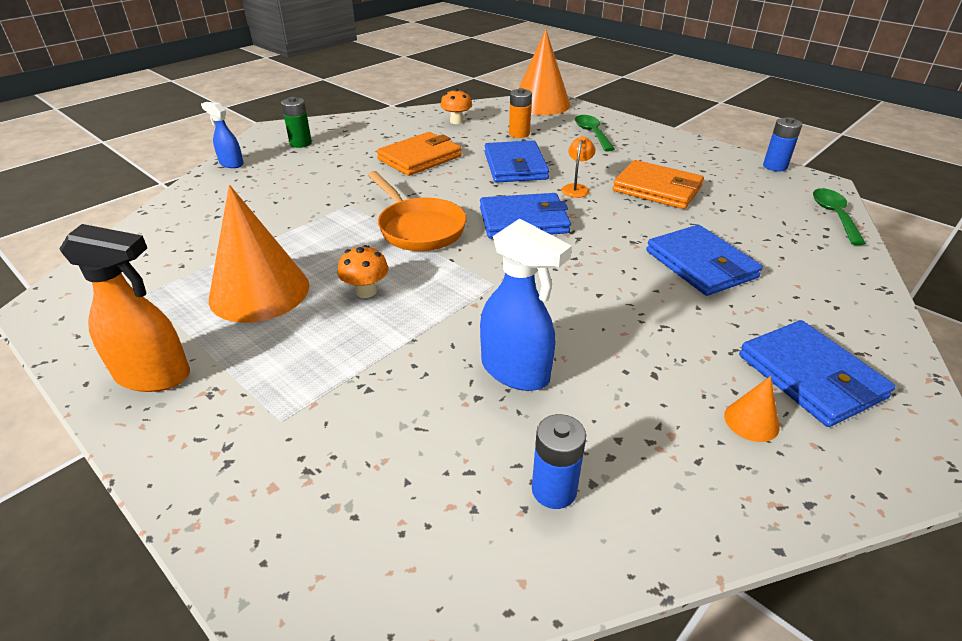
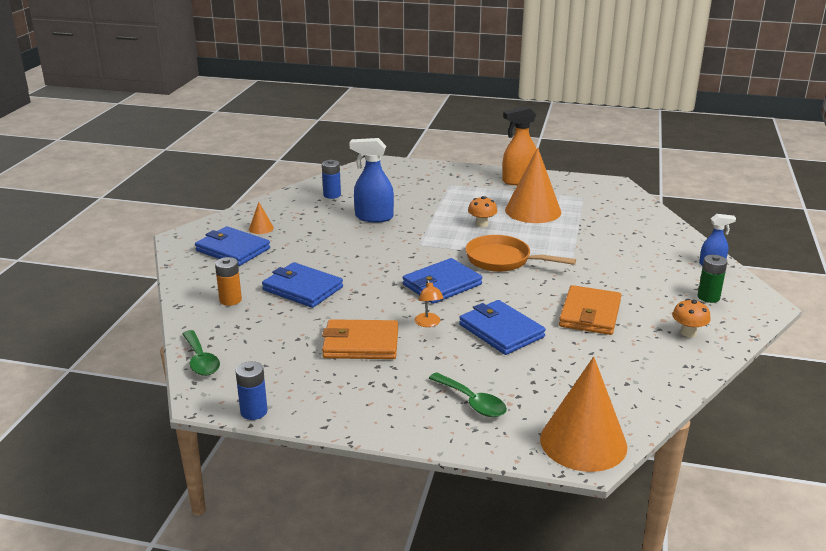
camera: 150 degrees right, 10 degrees down
orange mushroom [441,88,472,124] -> orange mushroom moved to [672,299,711,337]
orange battery [509,88,532,138] -> orange battery moved to [215,257,242,306]

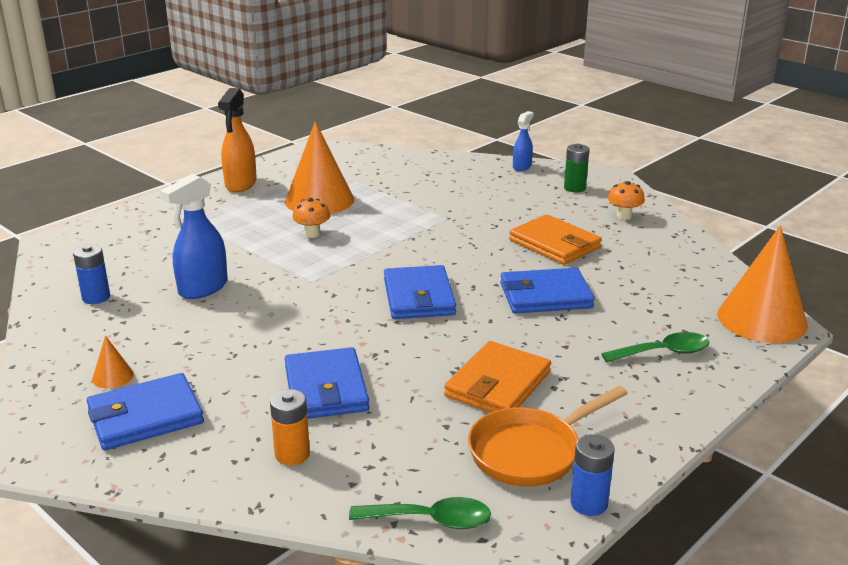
camera: 60 degrees left, 0 degrees up
blue wallet [262,262,343,308] -> blue wallet turned 75 degrees counterclockwise [285,347,369,419]
orange lamp [415,280,444,327] -> none
orange pan [465,235,576,272] -> orange pan moved to [468,386,628,487]

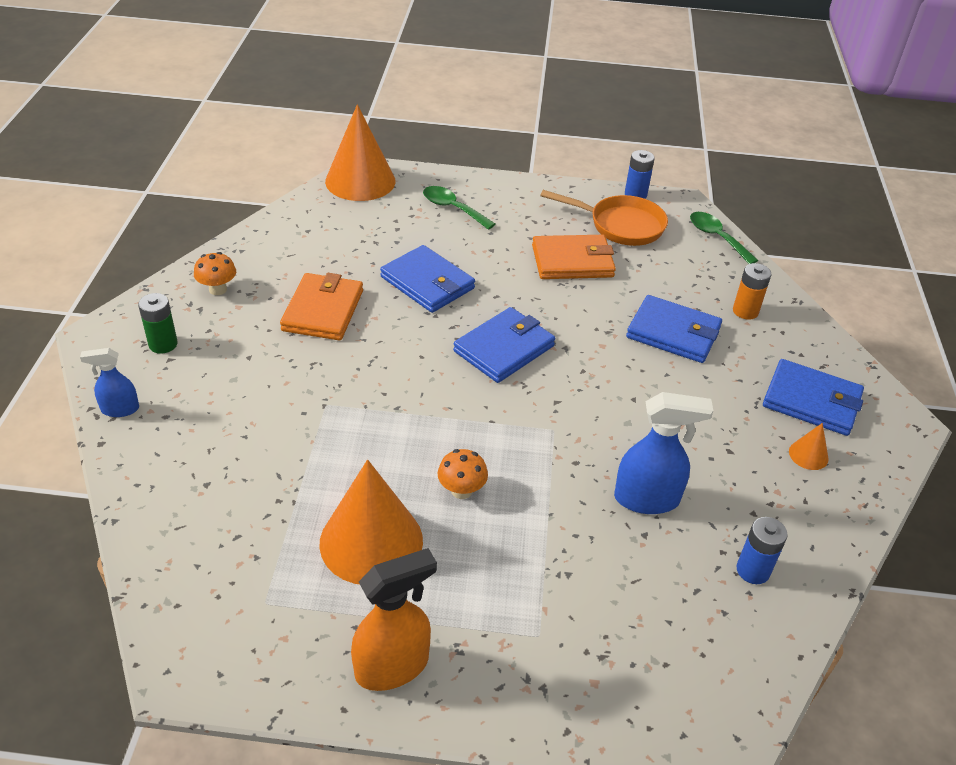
camera: 130 degrees left, 15 degrees up
blue wallet [285,347,369,419] -> blue wallet turned 75 degrees clockwise [626,295,722,363]

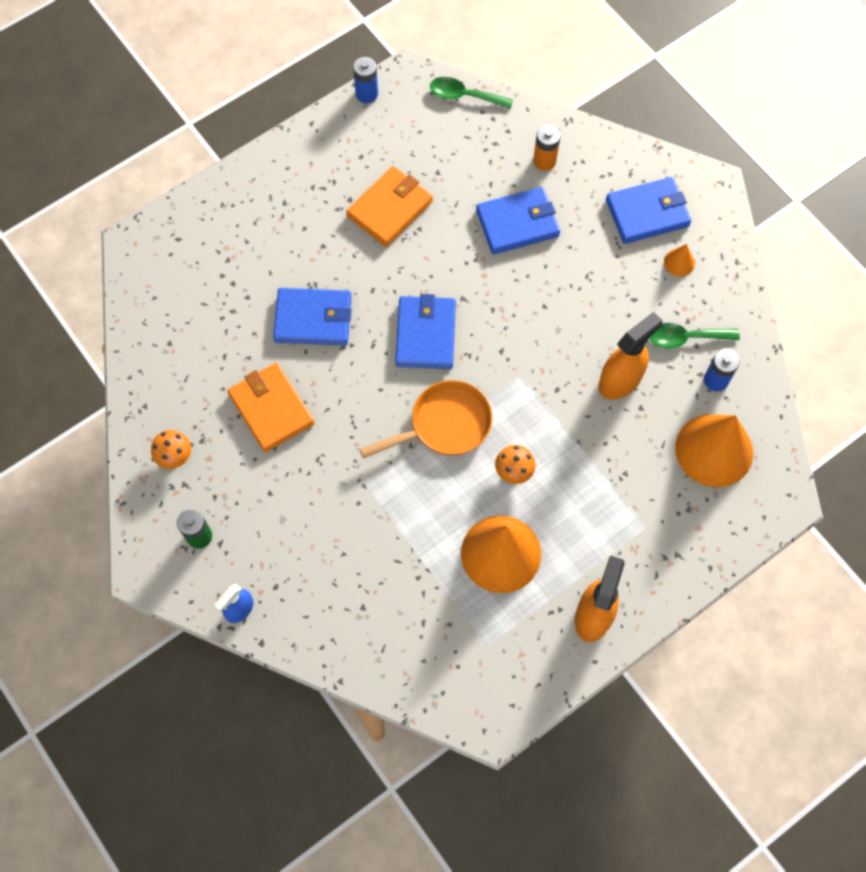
camera: 40 degrees left, 25 degrees up
orange cone [325,104,396,201] -> orange cone moved to [675,414,753,487]
green spoon [423,186,495,230] -> green spoon moved to [650,323,740,349]
orange pan [540,190,668,246] -> orange pan moved to [359,380,492,458]
blue spray bottle [614,392,713,514] -> orange spray bottle [599,312,663,399]

